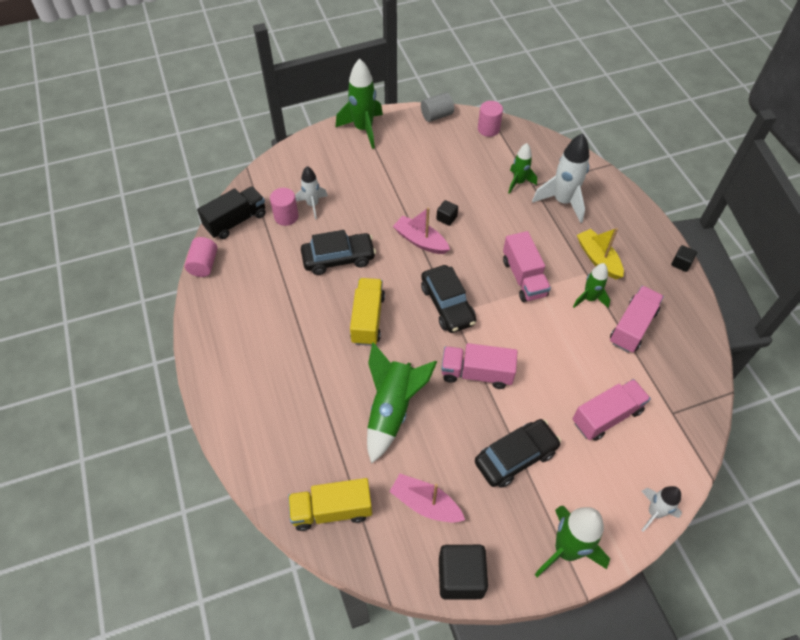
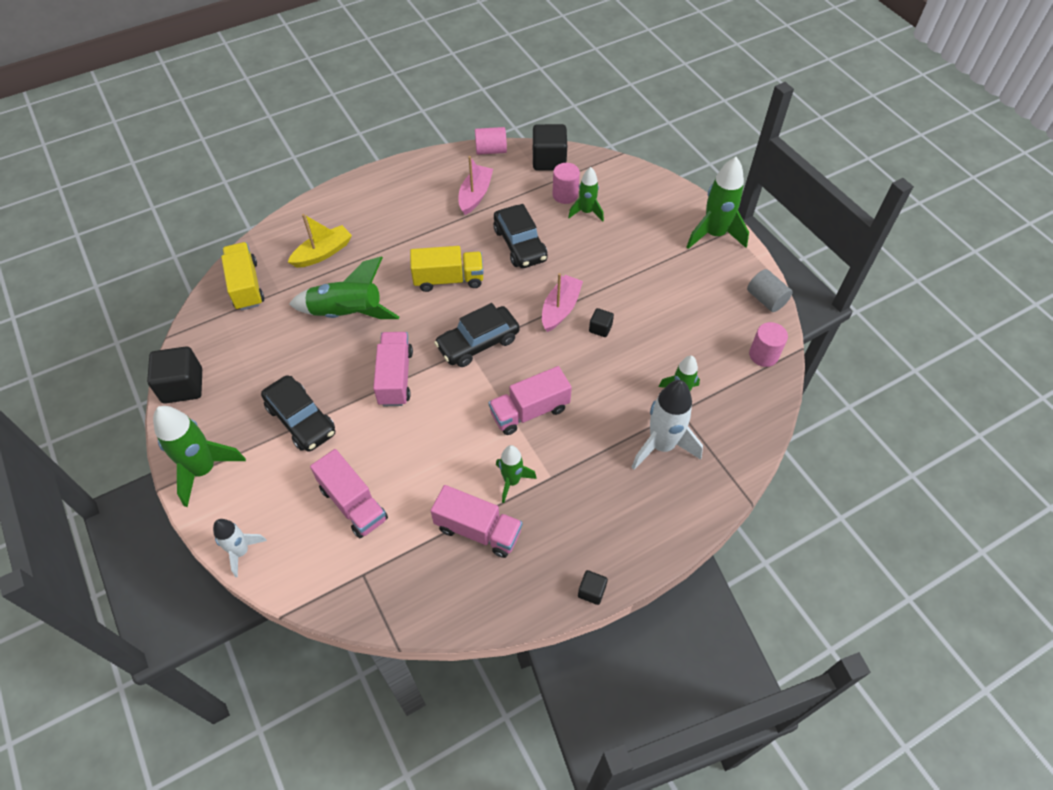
camera: 80 degrees right, 0 degrees up
black truck [197,186,266,239] -> black cube [533,124,567,170]
white rocket [296,166,328,219] -> green rocket [568,167,604,222]
pink boat [389,474,465,522] -> pink boat moved to [459,156,493,215]
yellow boat [577,228,624,279] -> yellow boat moved to [288,214,352,268]

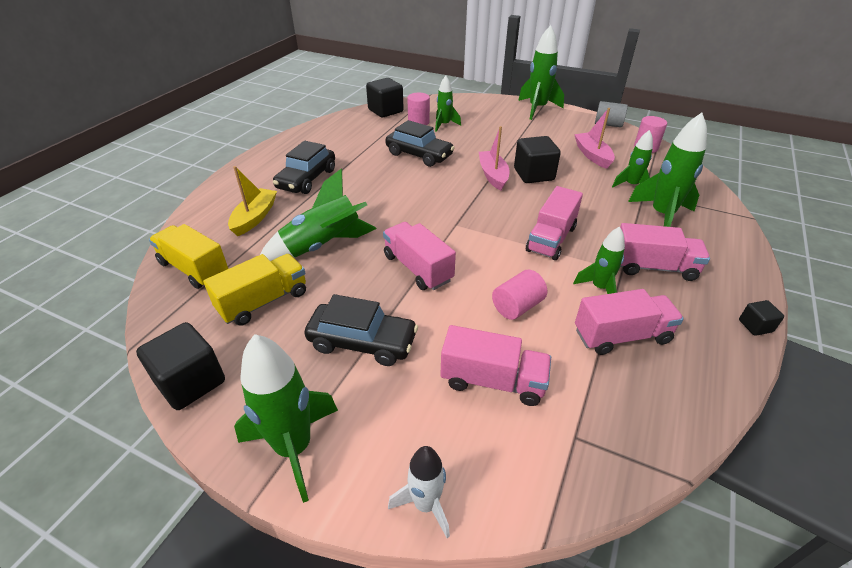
camera: 35 degrees left, 15 degrees down
yellow truck [410,246,484,292] -> yellow truck moved to [203,254,306,326]
black car [434,303,520,367] -> black car moved to [273,141,335,194]
pink boat [459,156,493,215] -> pink boat moved to [574,108,615,169]
pink cylinder [475,127,507,155] -> pink cylinder moved to [492,270,547,320]
black cube [589,308,614,337] -> black cube [514,136,561,183], size x1.98
white rocket [631,380,703,470] -> green rocket [628,113,707,227]
none -> pink truck [620,223,710,281]

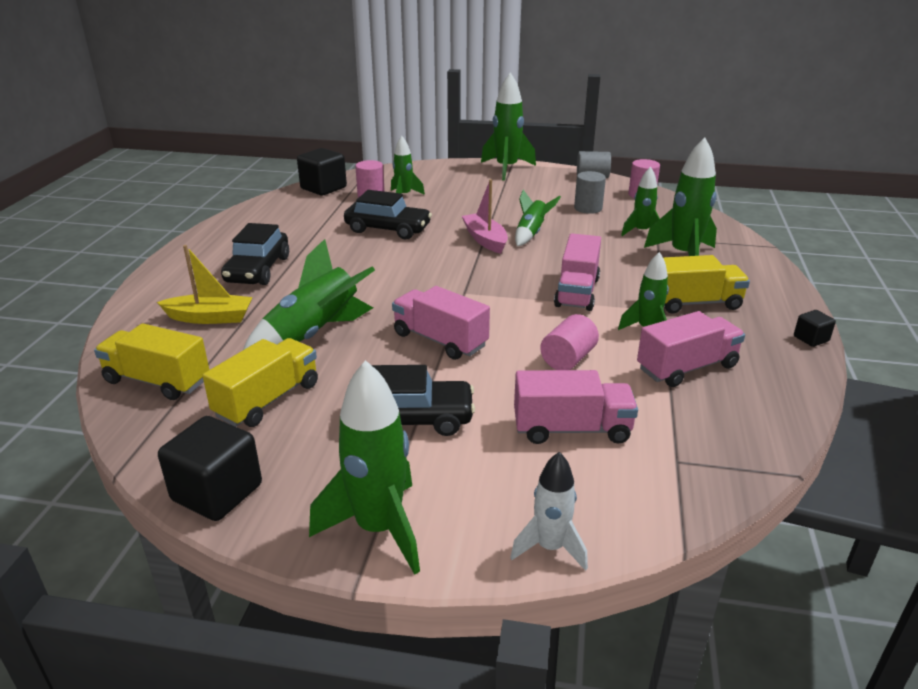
camera: 15 degrees left, 10 degrees down
yellow boat [228,166,277,236] -> yellow boat turned 90 degrees clockwise [157,245,253,324]
black cube [514,136,561,183] -> green rocket [515,190,561,246]
pink boat [574,108,615,169] -> grey cylinder [574,171,606,214]
pink truck [620,223,710,281] -> yellow truck [663,255,750,313]

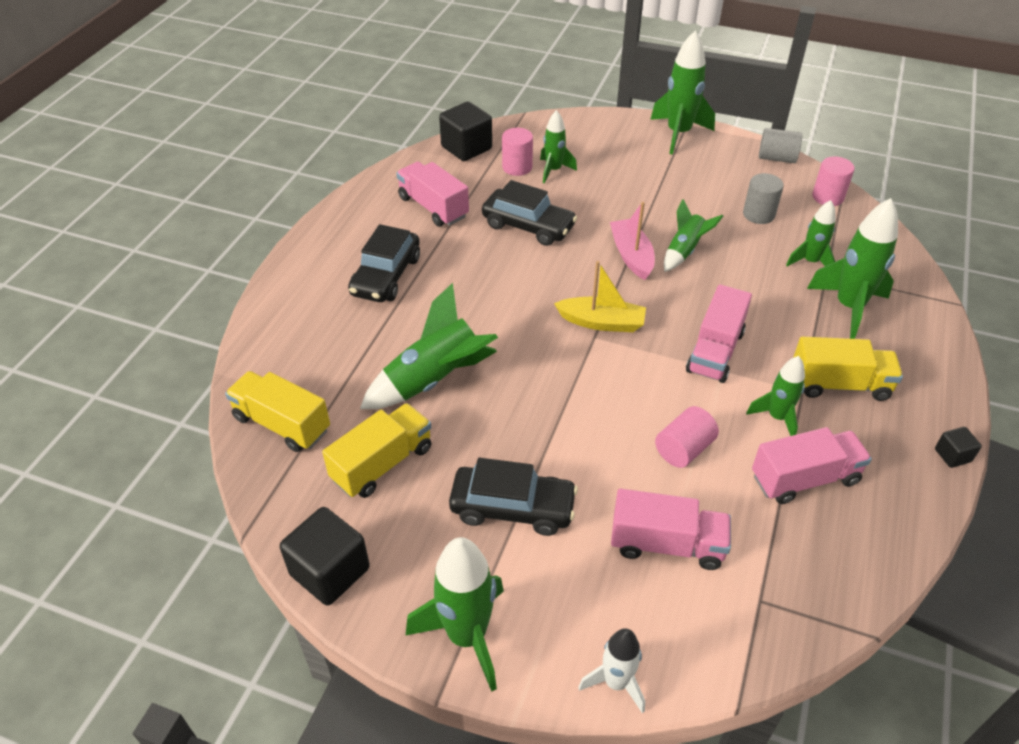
camera: 10 degrees right, 15 degrees up
yellow boat [157,245,253,324] -> yellow boat moved to [554,261,646,332]
pink truck [392,286,490,360] -> pink truck moved to [396,162,469,227]

